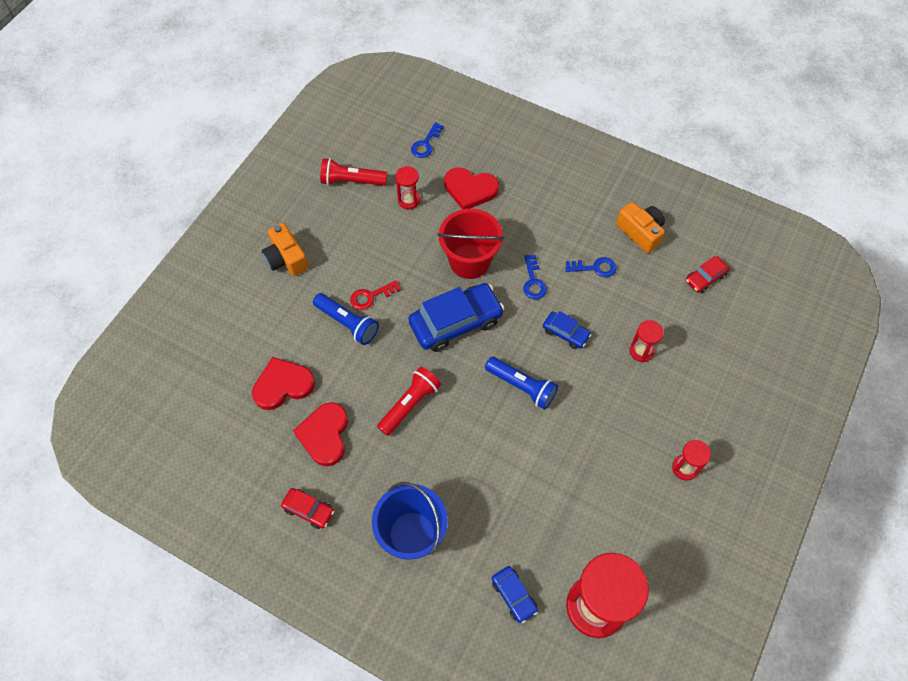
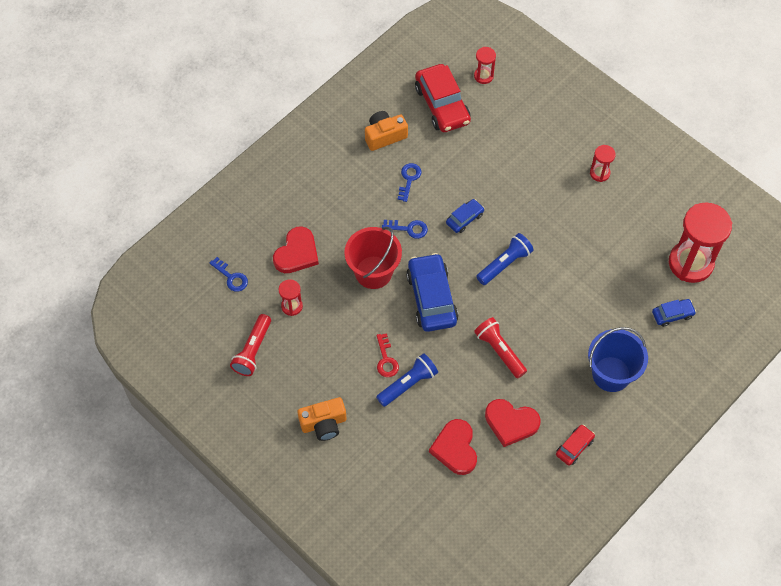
camera: 75 degrees left, 0 degrees up
red hourglass [629,320,664,362] -> red hourglass moved to [474,47,496,84]
red car [686,256,730,293] -> red car [415,64,471,132], size x1.96

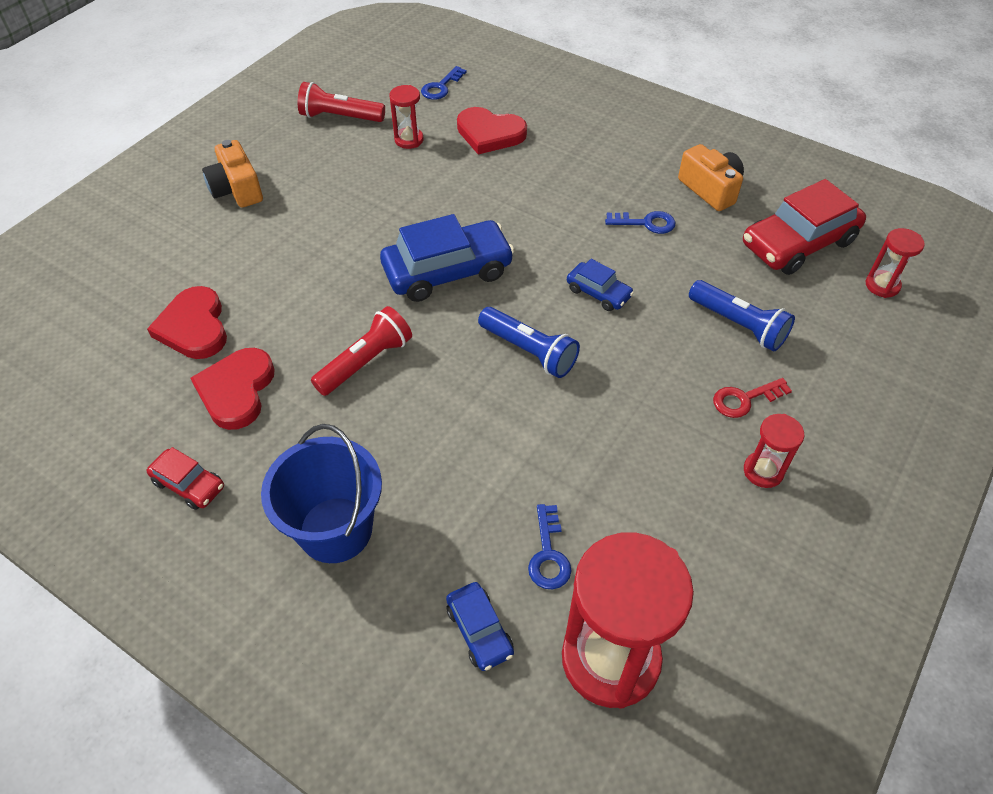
camera: 80 degrees right, 10 degrees down
red bucket [344,227,402,289] -> none
blue flashlight [376,353,438,407] -> blue flashlight moved to [689,280,795,351]
red key [377,333,399,377] -> red key moved to [713,378,792,418]
blue key [382,220,428,239] -> blue key moved to [528,504,571,589]
red heart [429,419,477,475] -> red heart turned 90 degrees counterclockwise [147,286,227,359]

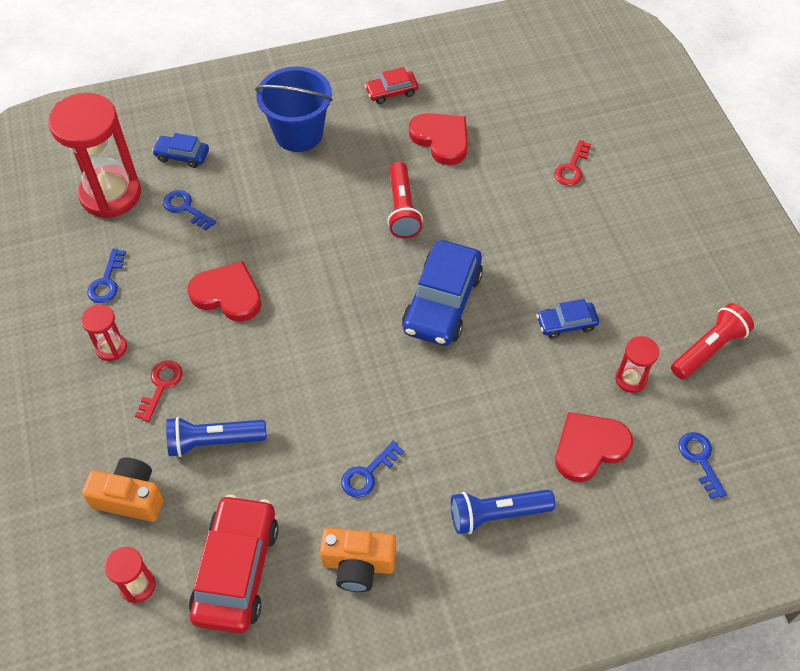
camera: 130 degrees right, 5 degrees up
red heart [147,286,227,359] -> red heart moved to [187,261,262,322]
orange camera [202,140,263,208] -> orange camera moved to [82,457,164,522]
blue flashlight [478,307,580,378] -> blue flashlight moved to [451,490,555,534]
blue car [567,259,634,311] -> blue car moved to [537,299,599,339]
none -> blue key [87,249,126,303]
none -> red key [554,140,591,186]

